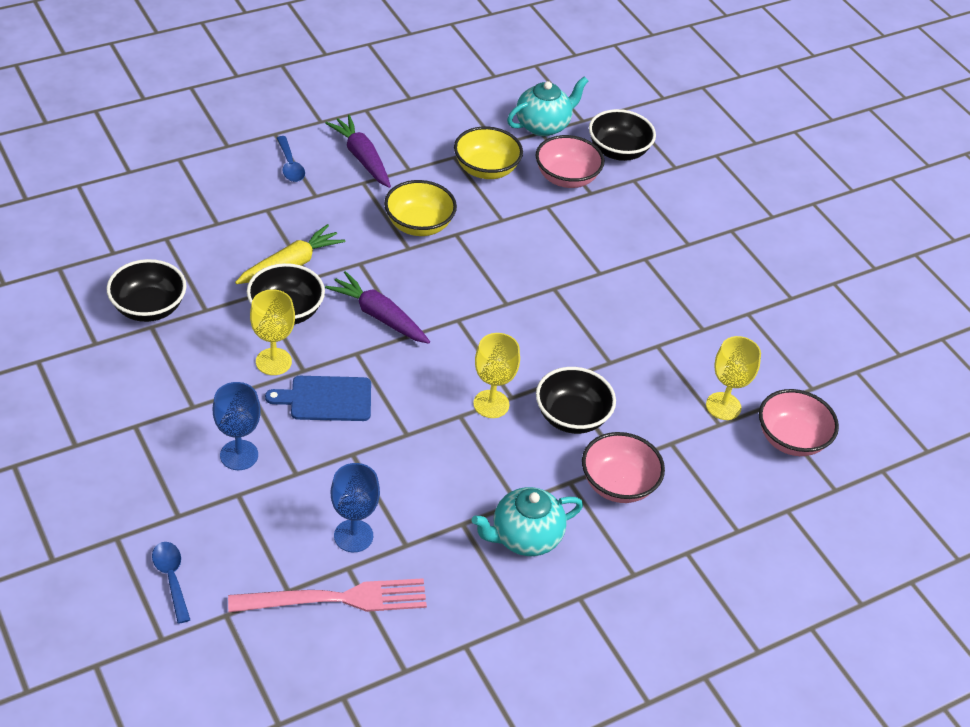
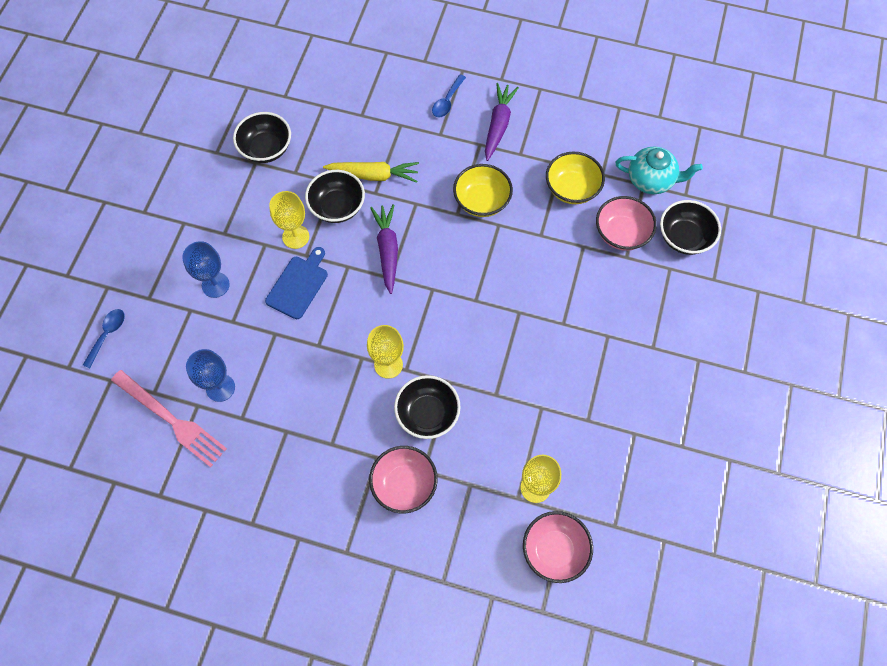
camera: 50 degrees right, 20 degrees up
blue cutting board [265,376,371,421] -> blue cutting board turned 75 degrees clockwise [265,247,328,319]
turquoise teapot [472,487,583,556] -> none

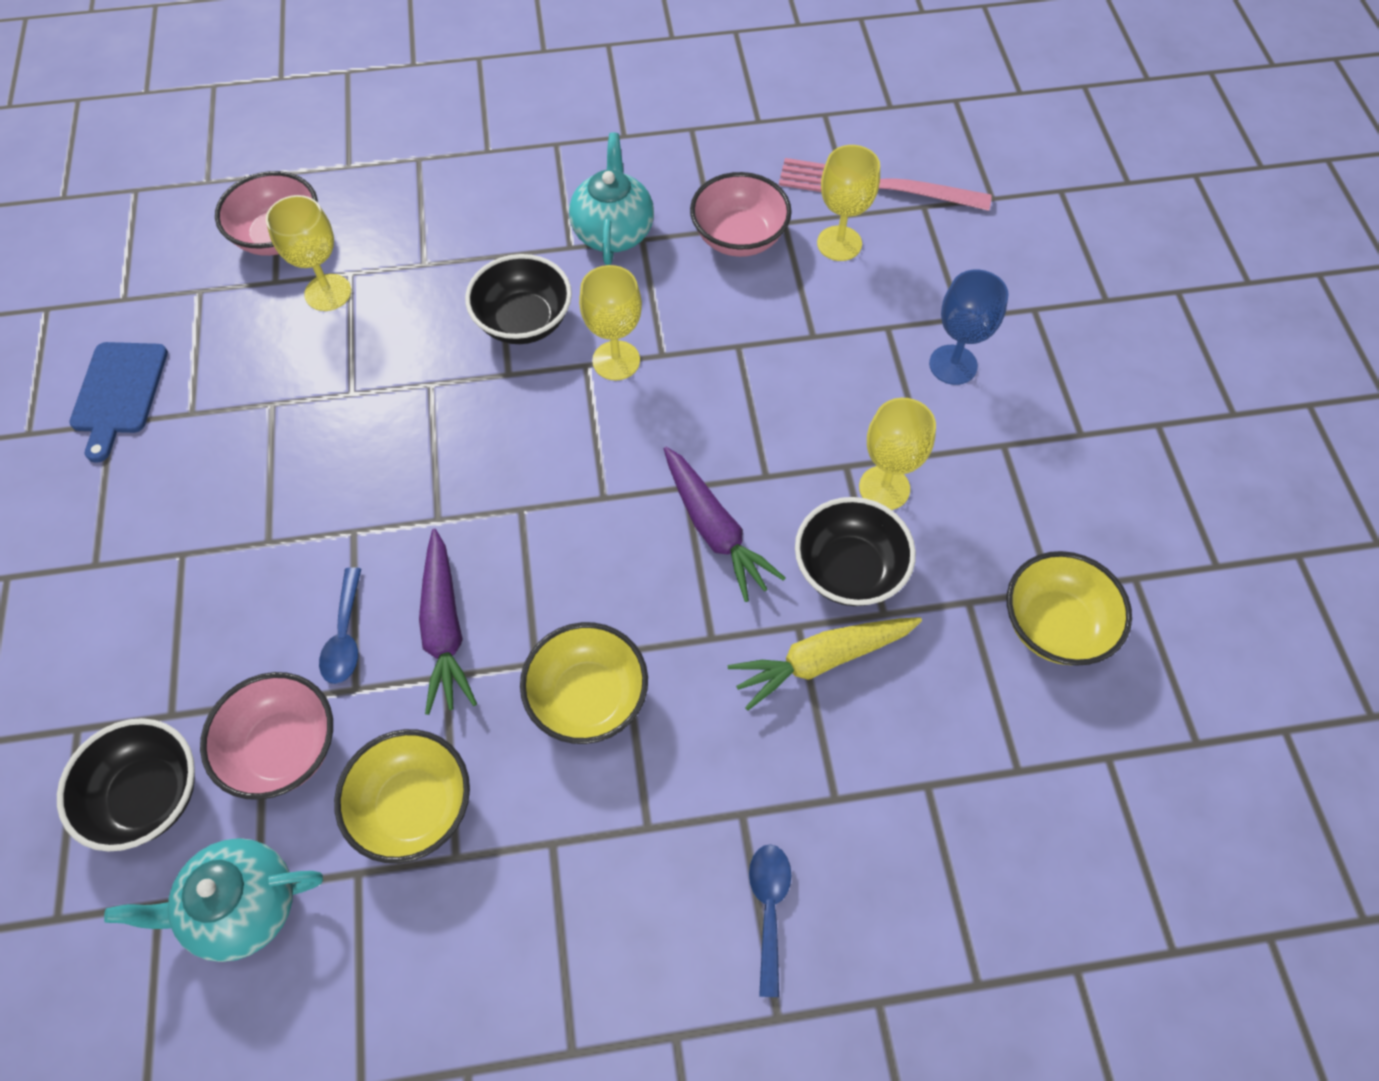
camera: 155 degrees right, 5 degrees down
blue spoon [83,309,125,368] -> blue spoon moved to [319,567,361,684]
blue goblet [186,349,235,402] -> yellow goblet [817,145,880,261]
black bowl [233,112,291,163] -> yellow bowl [1007,551,1132,666]
blue cutting board [265,247,328,319] -> blue cutting board moved to [69,342,168,463]
pink bowl [369,446,438,513] -> pink bowl moved to [690,172,792,257]
purple carrot [485,83,519,161] -> purple carrot moved to [419,529,477,715]
none -> turquoise teapot [569,132,654,265]

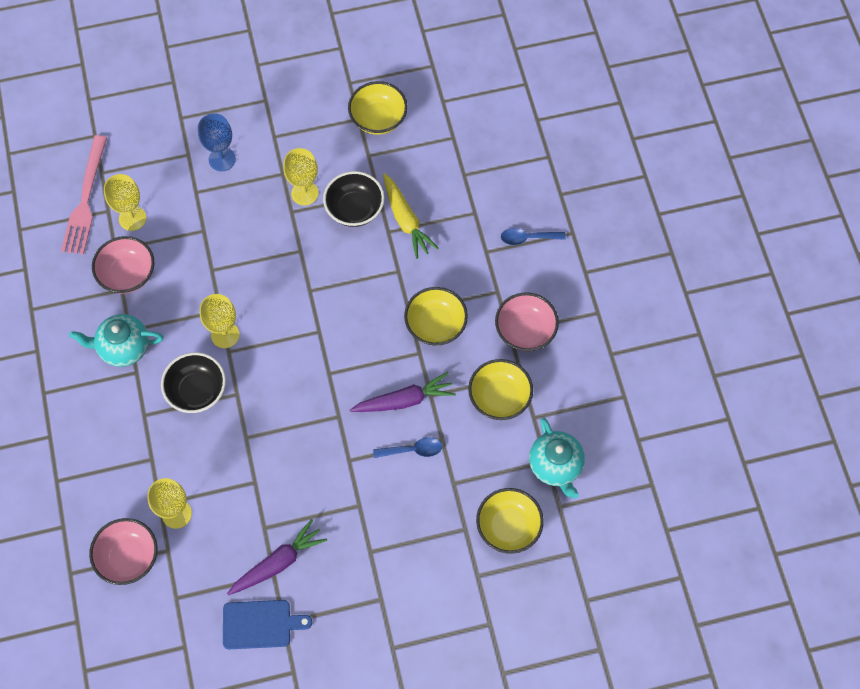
camera: 95 degrees left, 5 degrees up
black bowl [57,718,195,852] -> yellow bowl [476,488,544,554]
pink bowl [200,672,333,800] -> pink bowl moved to [495,292,559,351]
purple carrot [664,447,786,602] -> purple carrot moved to [227,519,327,595]

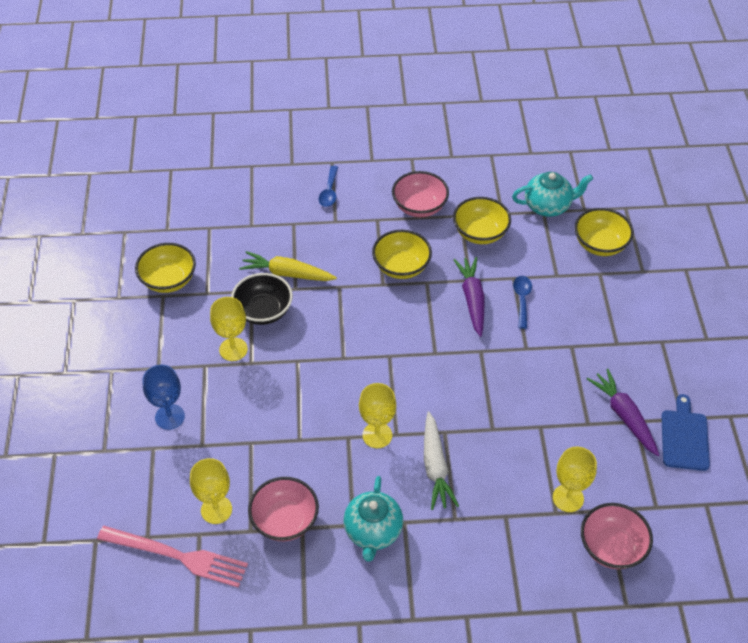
camera: 80 degrees left, 15 degrees down
black bowl [161,352,226,413] -> white carrot [424,412,459,510]
yellow carrot [383,173,439,259] -> yellow carrot turned 150 degrees counterclockwise [239,251,337,281]

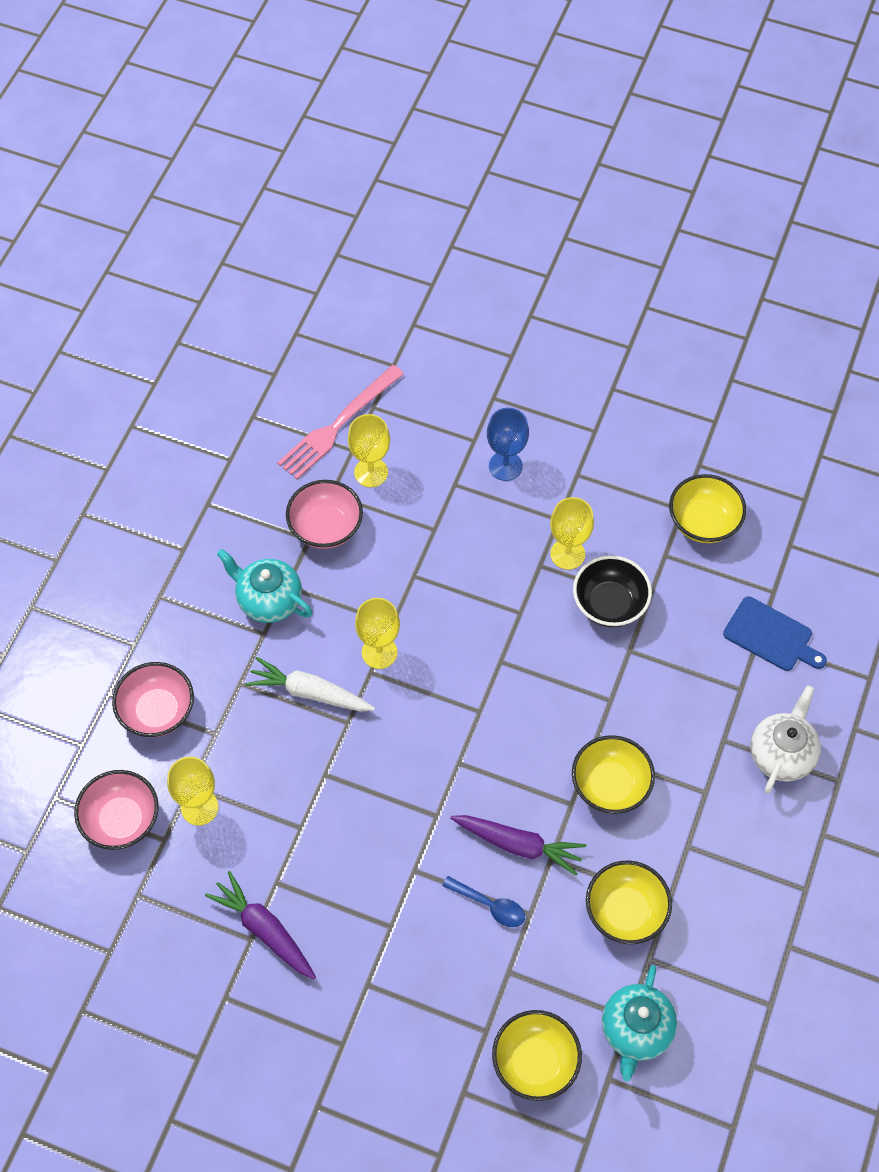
camera: 115 degrees right, 10 degrees up
yellow carrot [239,251,337,281] -> none
blue spoon [319,166,338,207] -> white teapot [750,685,821,794]
pink bowl [392,171,449,217] -> pink bowl moved to [112,662,194,737]
purple carrot [587,369,659,456] -> purple carrot turned 135 degrees counterclockwise [205,871,316,979]
blue cutting board [661,394,710,471] -> blue cutting board moved to [723,597,827,671]

